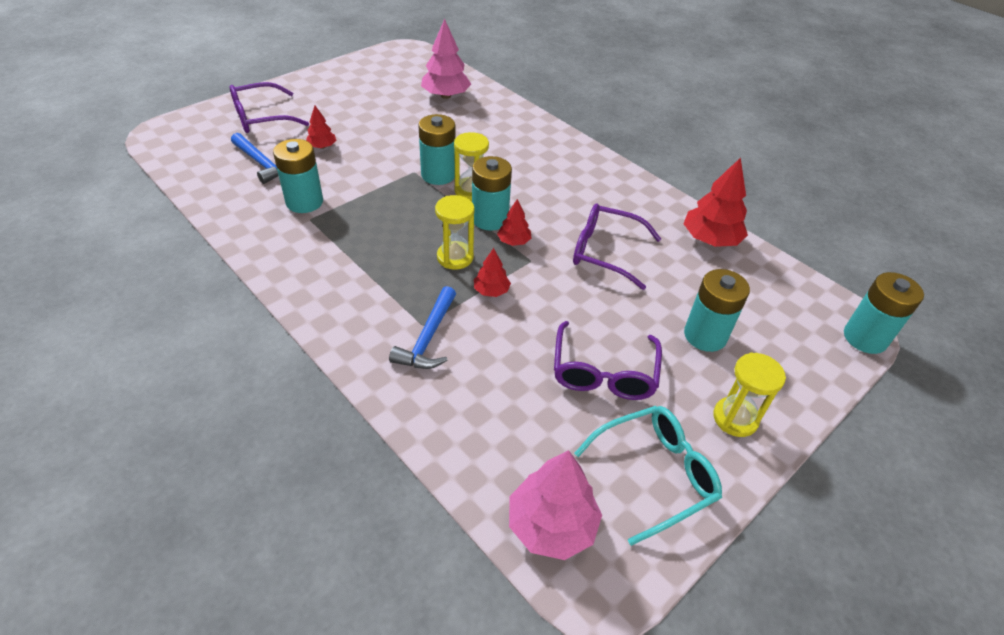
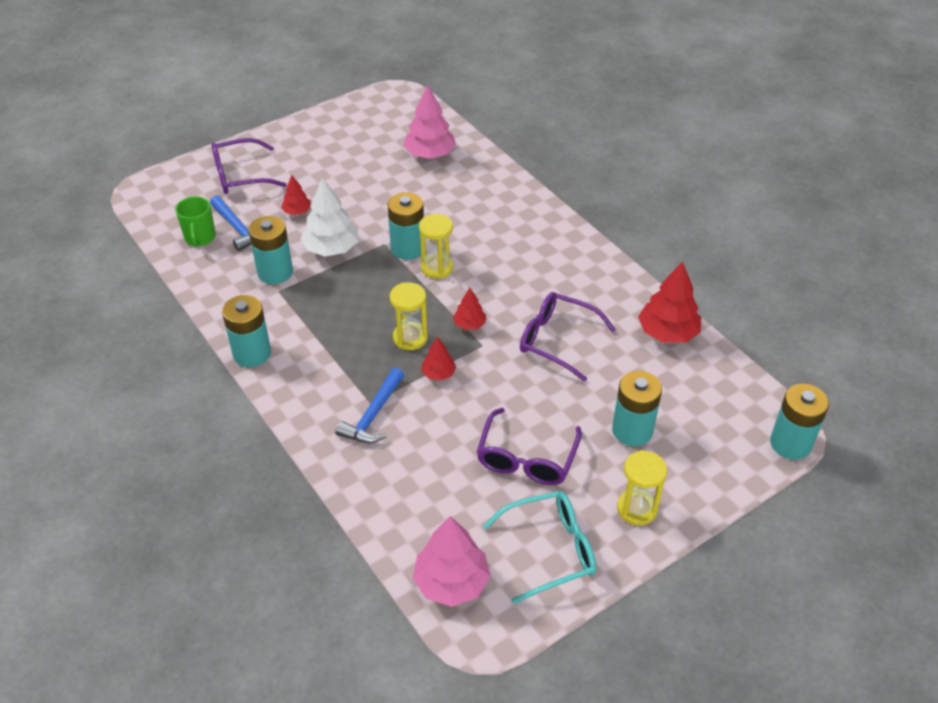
camera: 10 degrees right, 0 degrees up
turquoise battery [472,156,512,231] -> turquoise battery moved to [222,295,271,367]
none -> green mug [175,196,216,247]
none -> white tree [300,177,358,256]

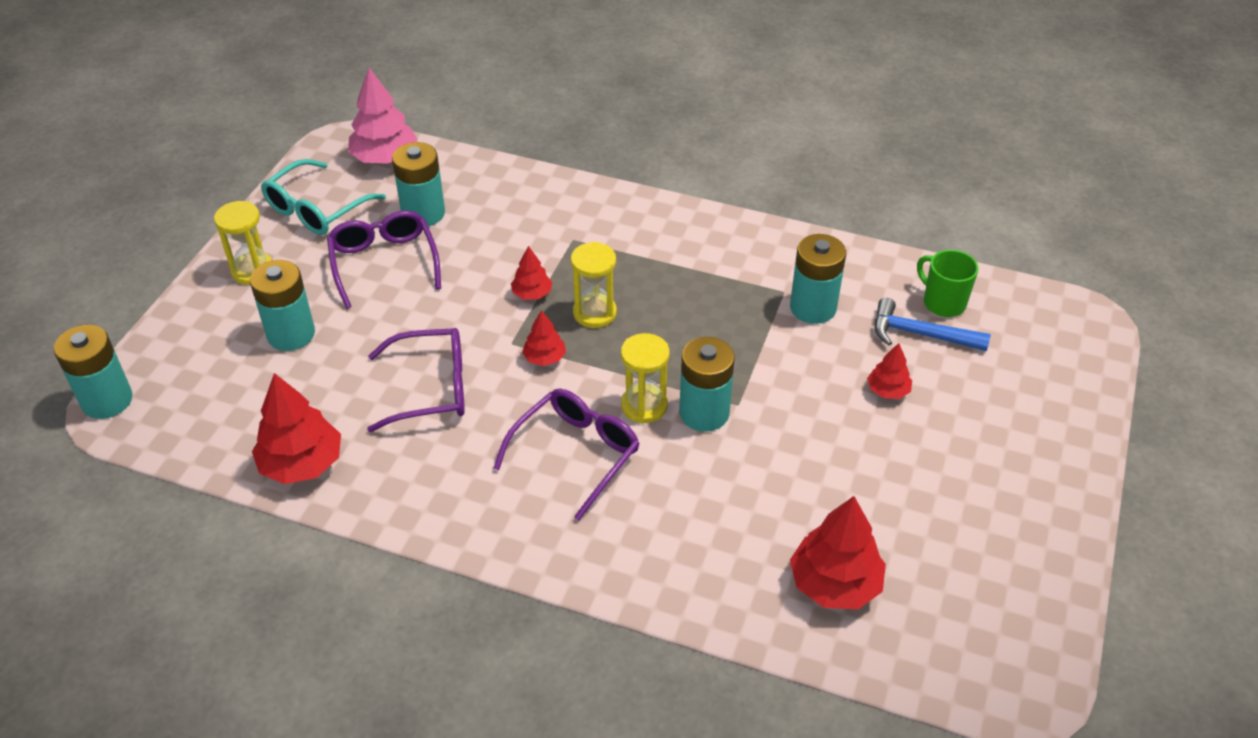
camera: 145 degrees right, 0 degrees up
purple glasses [212,138,287,194] -> purple glasses moved to [493,388,640,521]
turquoise battery [222,295,271,367] -> turquoise battery moved to [392,142,445,226]
white tree [300,177,358,256] -> none
blue hammer [335,368,404,444] -> none
pink tree [403,85,456,159] -> red tree [790,496,886,609]

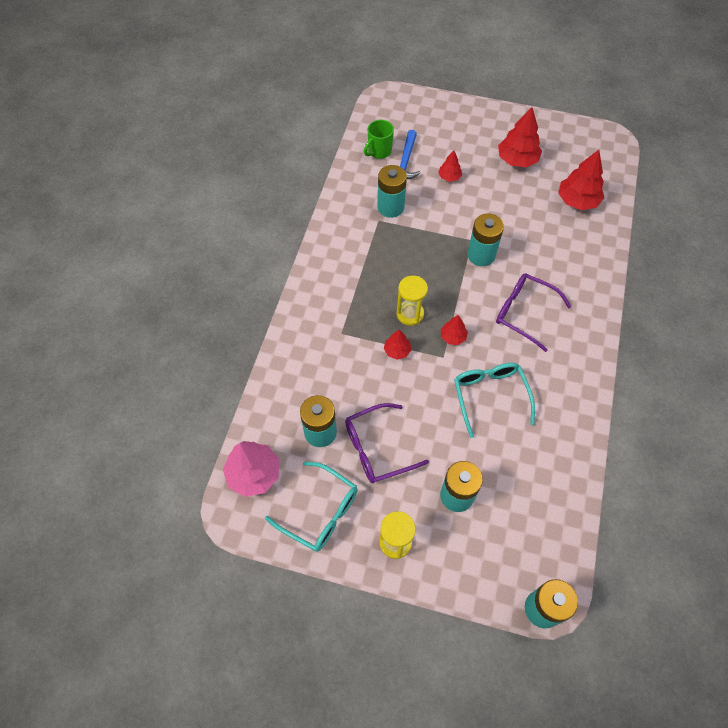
camera: 95 degrees left, 15 degrees up
red tree [252,373,341,484] -> red tree moved to [498,107,542,168]
purple glasses [367,328,465,432] -> turquoise glasses [454,363,535,438]
yellow hourglass [621,333,670,424] -> none

